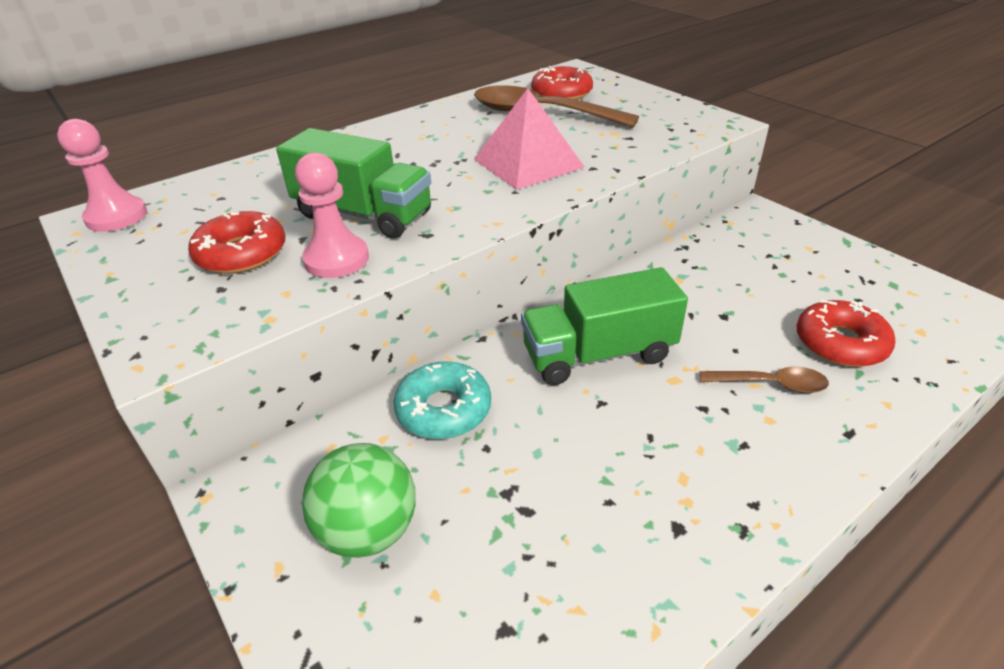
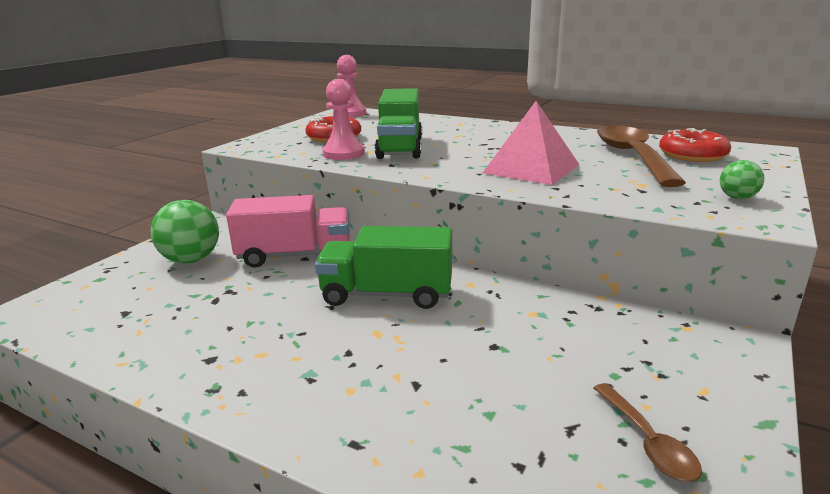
camera: 65 degrees right, 15 degrees down
turquoise donut [394,361,491,439] -> pink truck [226,195,350,268]
green truck [521,267,688,385] -> green truck turned 45 degrees counterclockwise [315,226,452,309]
brown spoon [700,367,829,393] -> brown spoon moved to [594,383,702,481]
red donut [797,300,896,367] -> none
none -> green ball [720,160,765,199]

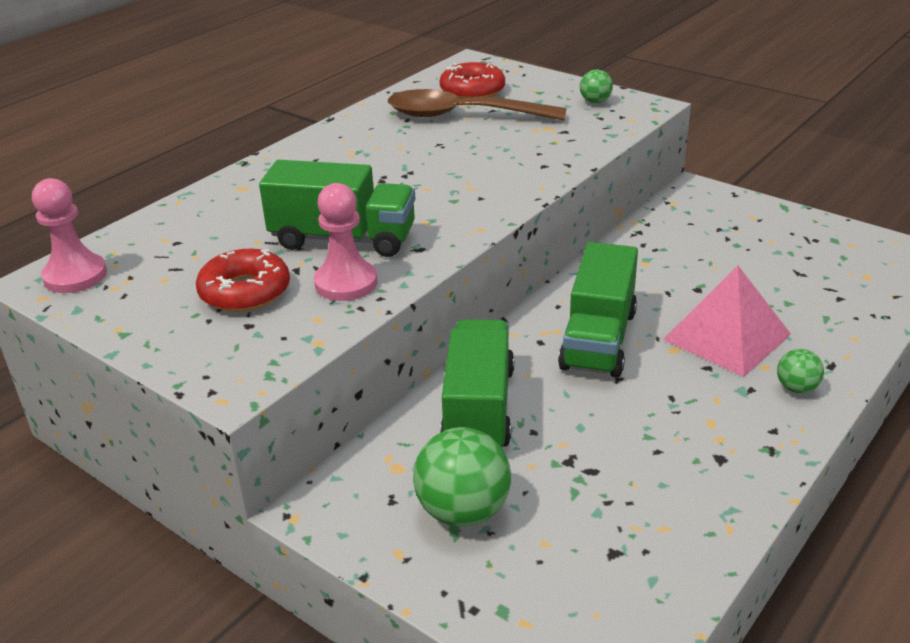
camera: 80 degrees left, 10 degrees up
pink truck [226,195,350,268] -> green truck [440,319,514,447]
pink pyramid [483,101,580,185] -> pink pyramid moved to [663,266,791,377]
brown spoon [594,383,702,481] -> none
none -> green ball [777,349,824,393]

